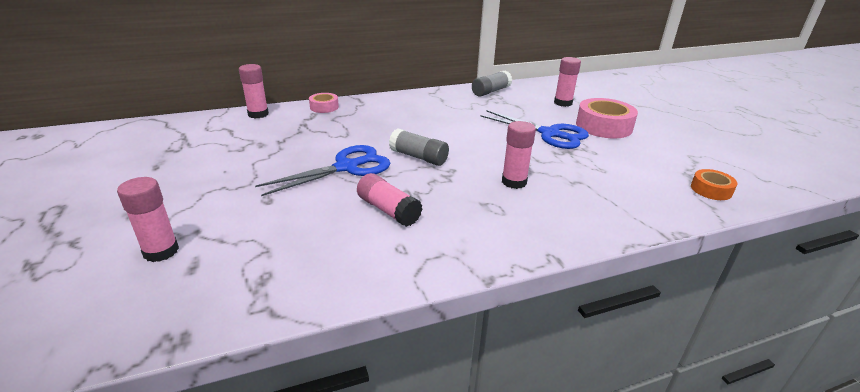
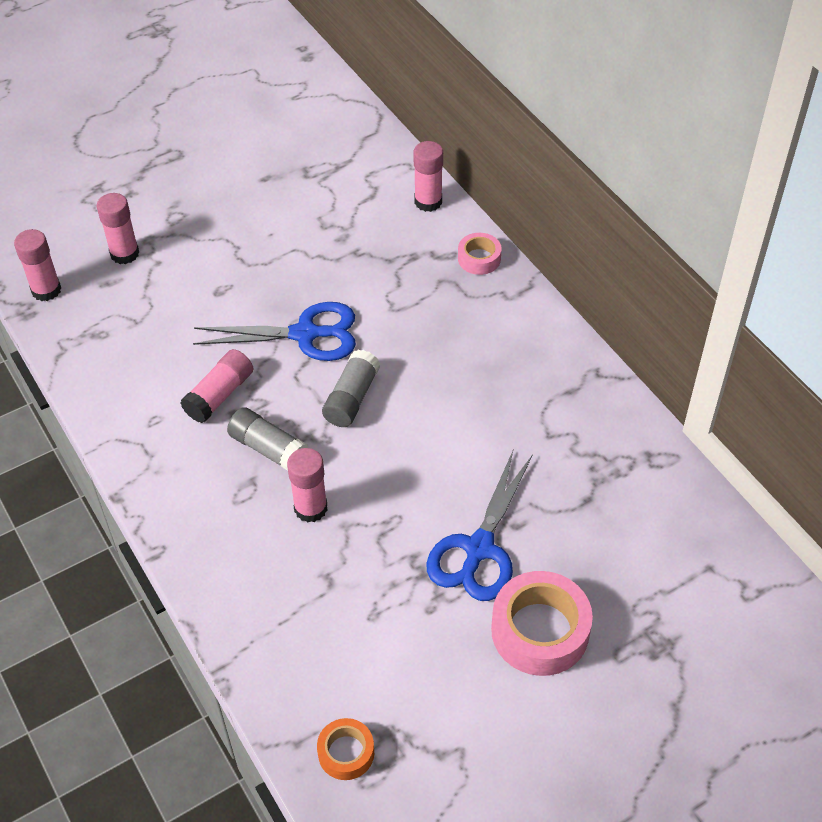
camera: 80 degrees right, 20 degrees up
blue scissors [255,145,391,196] -> blue scissors turned 45 degrees counterclockwise [193,302,356,361]
grey glue stick [472,70,512,97] -> grey glue stick moved to [227,407,309,471]
pink glue stick [554,57,581,107] -> pink glue stick moved to [14,229,61,301]

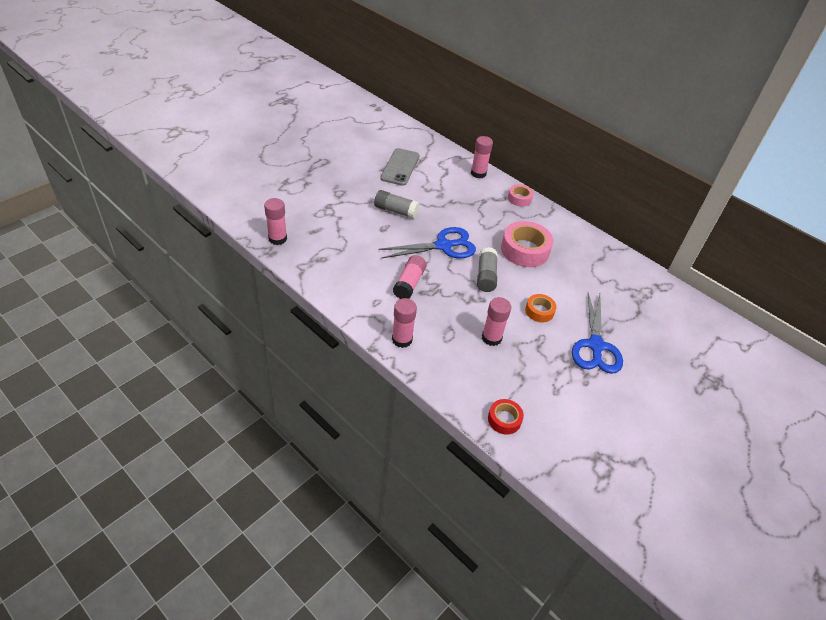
camera: 20 degrees left, 5 degrees down
pink glue stick [97,193,139,264] -> pink glue stick moved to [392,298,417,348]
grey glue stick [227,407,309,471] -> grey glue stick moved to [374,190,419,219]
orange tape [317,718,374,780] -> orange tape moved to [525,294,557,322]
pink tape [491,571,593,676] -> pink tape moved to [501,221,553,267]
none -> grey phone [380,148,420,186]
none -> red tape [488,399,524,435]

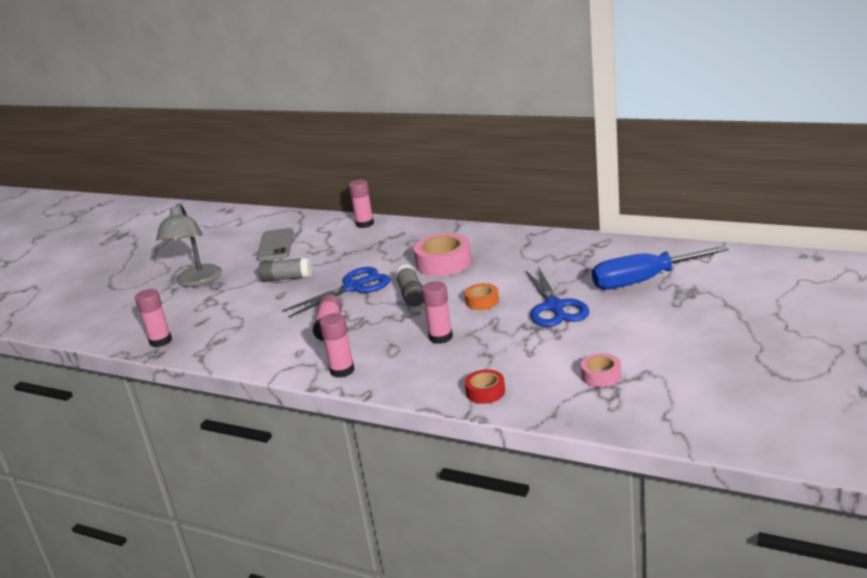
camera: 10 degrees left, 20 degrees down
pink tape [508,184,534,207] -> pink tape moved to [581,353,621,387]
none -> grey lamp [156,204,222,287]
none -> blue screwdriver [592,246,729,289]

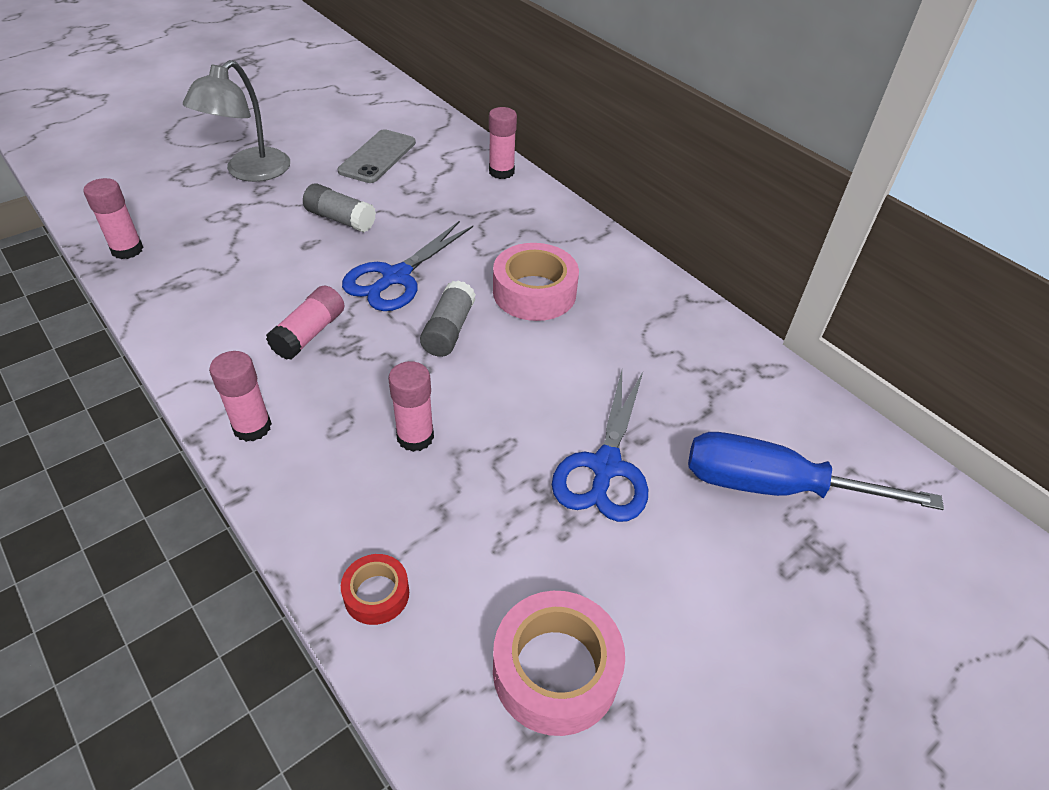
camera: 20 degrees right, 20 degrees up
blue scissors [282,267,391,318] -> blue scissors turned 135 degrees clockwise [342,221,473,311]
orange tape [465,283,499,310] -> none
pink tape [581,353,621,387] -> pink tape [493,591,625,736], size x1.84

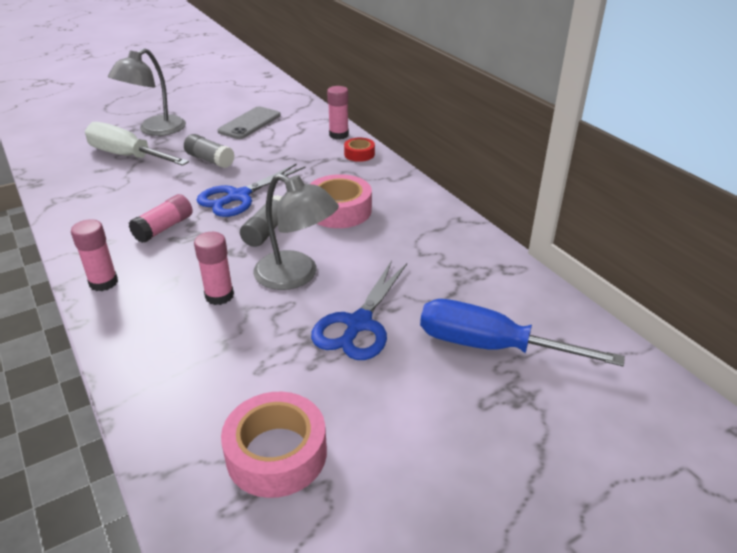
camera: 10 degrees right, 10 degrees down
pink glue stick [83,178,144,259] -> none
red tape [341,554,409,625] -> red tape moved to [344,138,375,162]
none -> white screwdriver [85,122,189,166]
none -> grey lamp [253,174,339,290]

